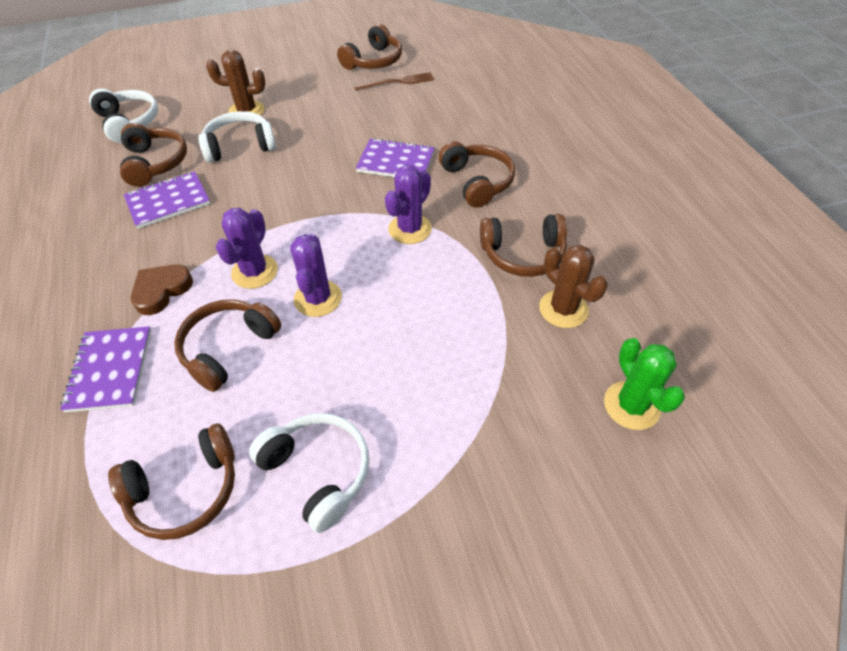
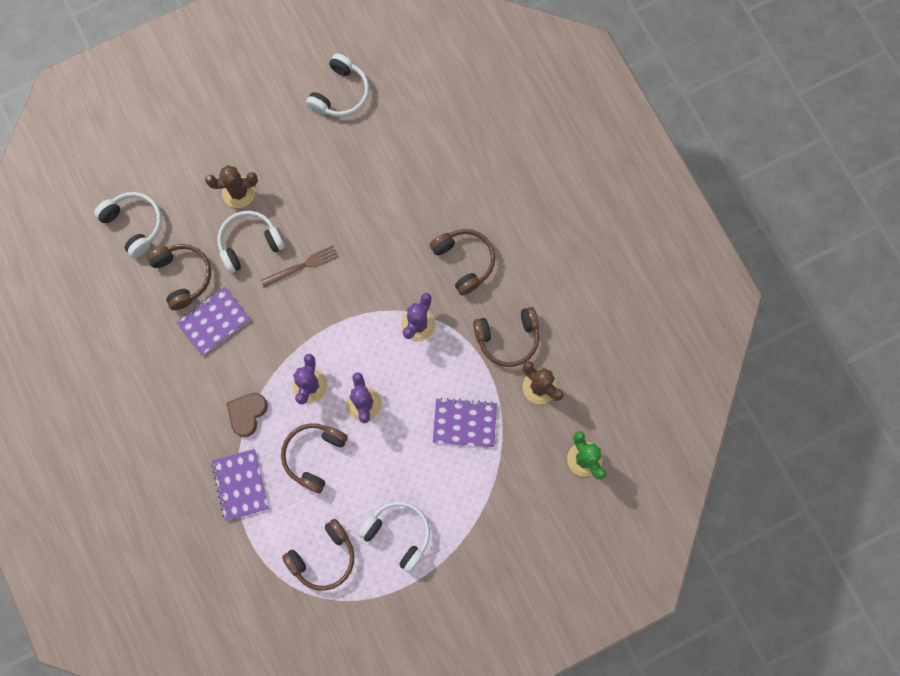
camera: 10 degrees left, 25 degrees up
brown headphones [337,24,402,70] -> white headphones [306,53,369,117]
brown fork [354,72,434,90] -> brown fork moved to [260,245,338,287]
purple notebook [356,138,435,177] -> purple notebook moved to [433,398,497,447]

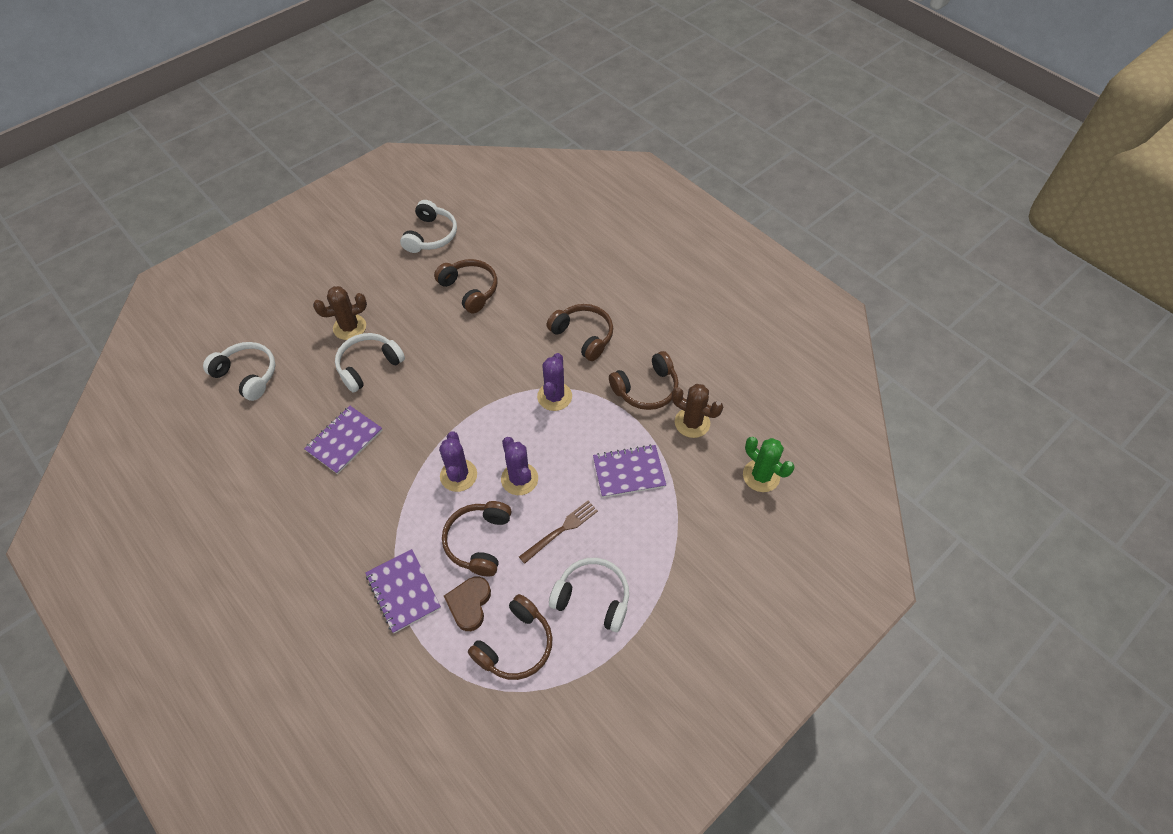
camera: 15 degrees left, 20 degrees down
brown headphones [147,244,211,310] -> brown headphones moved to [434,259,497,313]
brown heart [227,393,268,437] -> brown heart moved to [444,577,491,631]
brown fork [260,245,338,287] -> brown fork moved to [519,501,598,564]

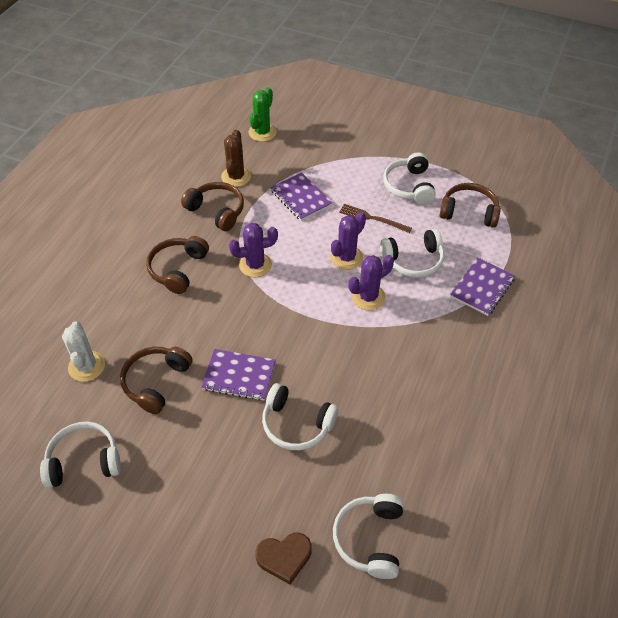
camera: 115 degrees left, 5 degrees down
purple notebook [304,406,382,474] -> purple notebook moved to [201,349,276,401]
brown cactus [313,286,367,340] -> none
brown headphones [442,501,512,576] -> white headphones [380,229,444,278]
brown heart [444,577,491,631] -> brown heart moved to [255,533,312,584]
none -> white cactus [62,321,105,382]

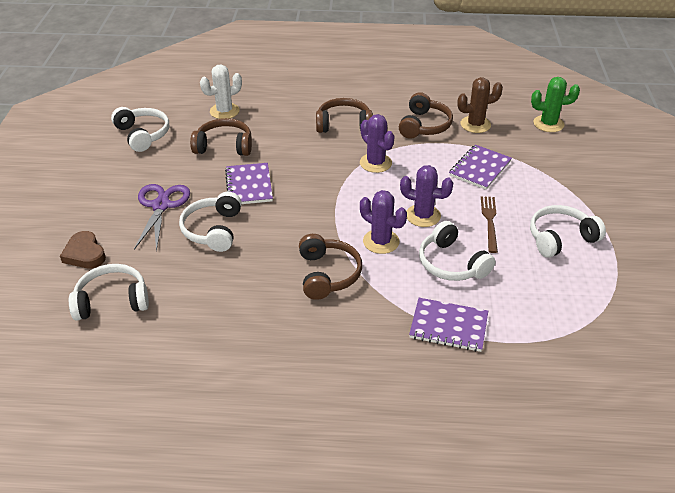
camera: 70 degrees right, 10 degrees down
brown headphones [440,183,501,228] -> brown headphones moved to [299,234,362,300]
none -> purple scissors [134,184,190,252]

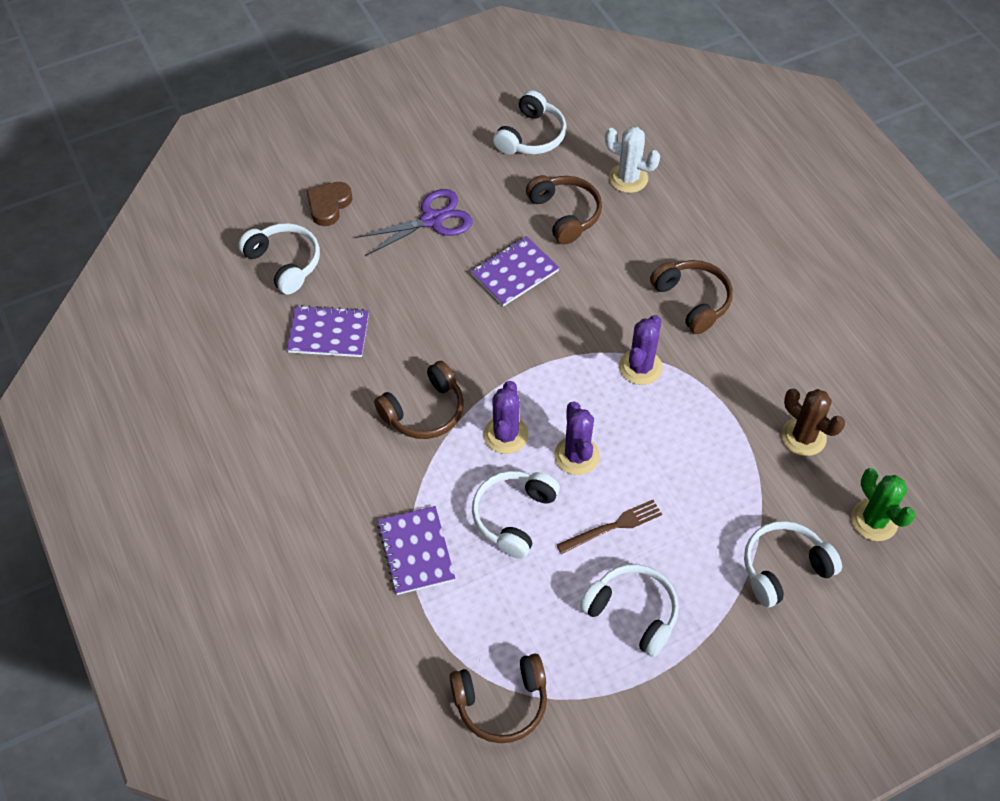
camera: 60 degrees right, 15 degrees up
white headphones [179,192,242,252] -> white headphones moved to [744,521,842,608]
brown headphones [399,92,453,139] -> brown headphones moved to [449,654,547,743]
purple notebook [449,145,512,190] -> purple notebook moved to [287,305,369,357]

